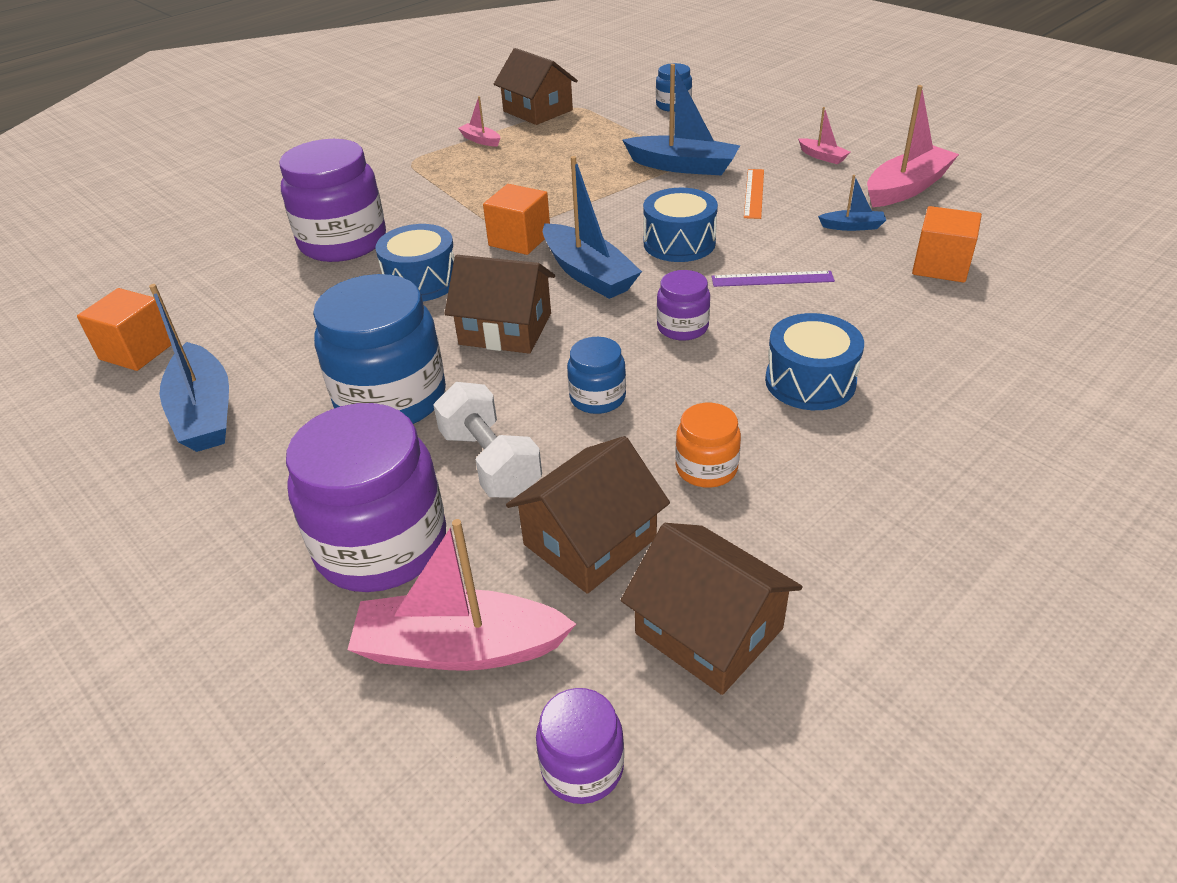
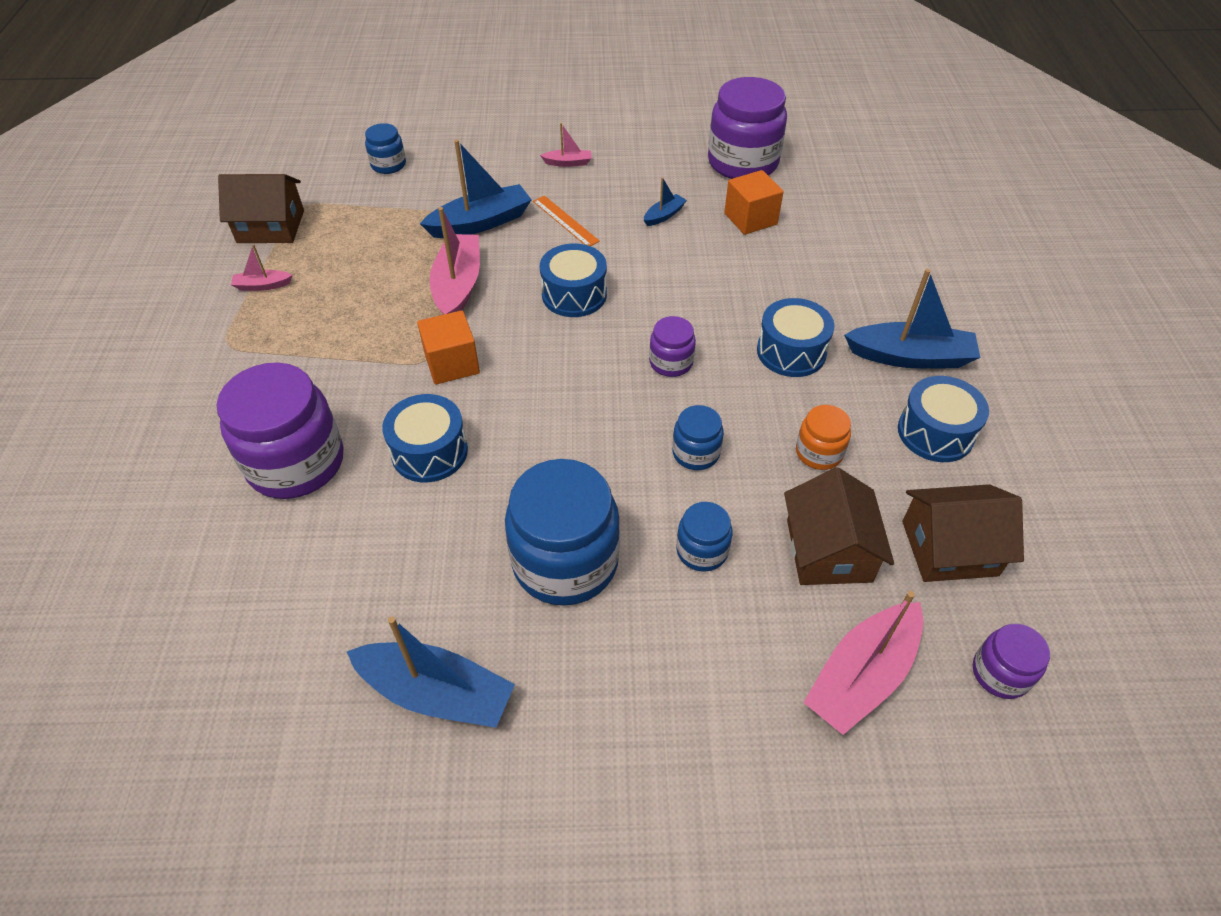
camera: 50 degrees left, 10 degrees up
orange cube [77,288,171,371] -> none
purple jar [286,403,446,592] -> purple jar moved to [708,77,787,179]
white dumbbell [433,382,542,497] -> blue jar [676,502,733,572]
brown house [445,255,555,354] -> none
blue boat [543,156,642,299] -> blue boat moved to [844,269,980,369]
purple ruler [712,271,835,287] -> none
pink boat [867,85,959,207] -> pink boat moved to [430,207,480,314]
none -> blue drum [898,376,989,462]

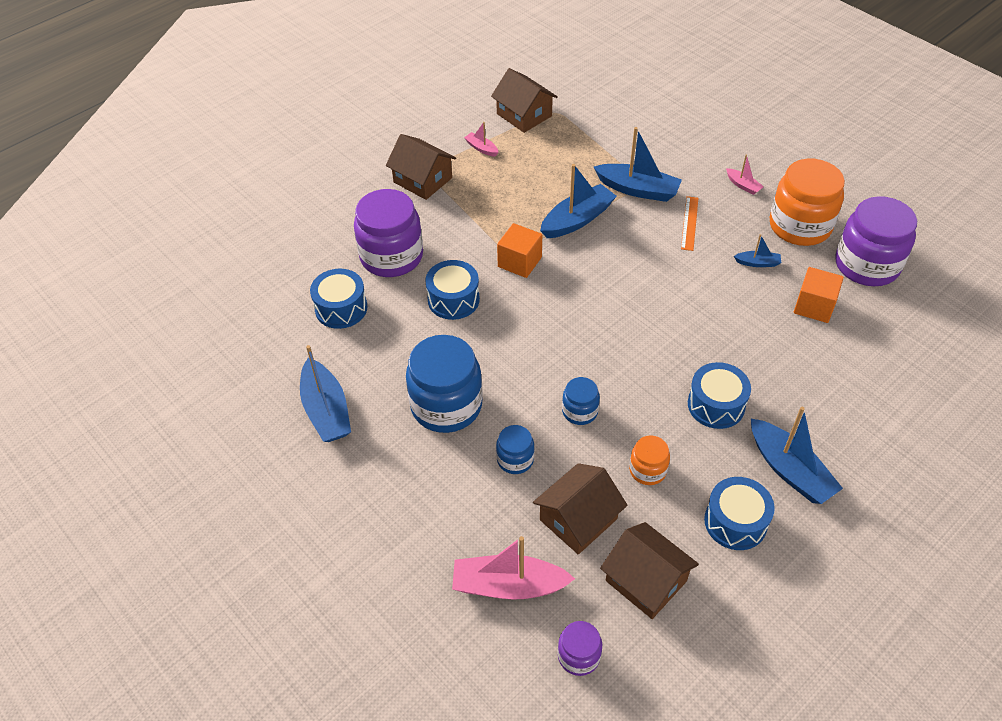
camera: 50 degrees right, 0 degrees up
blue jar [365,123,406,174] -> none
pink boat [430,207,480,314] -> blue boat [540,164,617,238]
blue drum [540,243,607,317] -> blue drum moved to [310,269,367,329]
purple jar [649,316,696,377] -> none
none -> brown house [386,134,456,200]
none -> orange jar [770,159,845,246]

